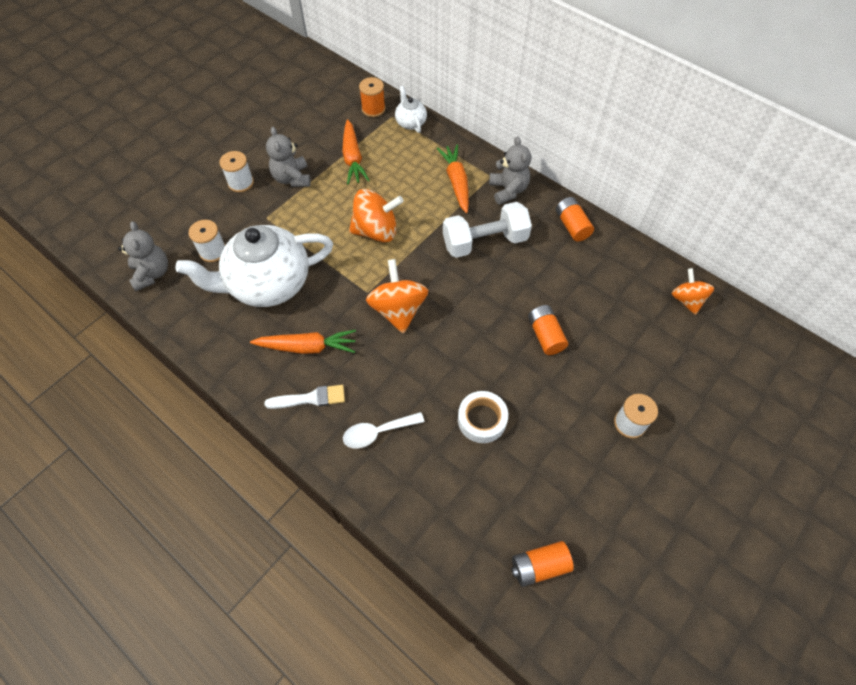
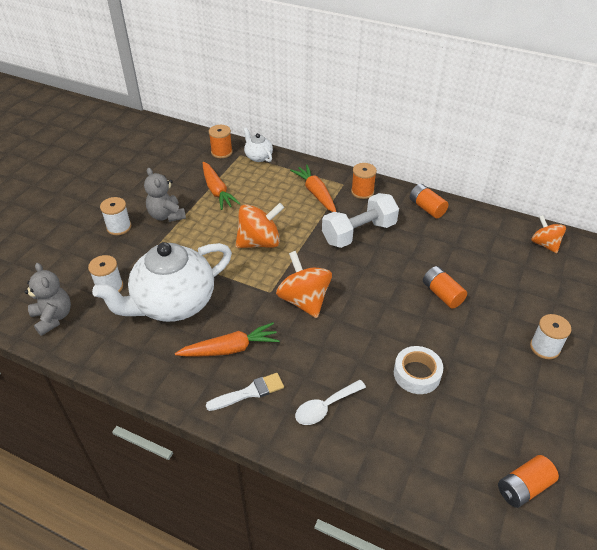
camera: 15 degrees left, 15 degrees down
grey teddy bear [489,136,531,205] -> orange spool [351,163,377,199]

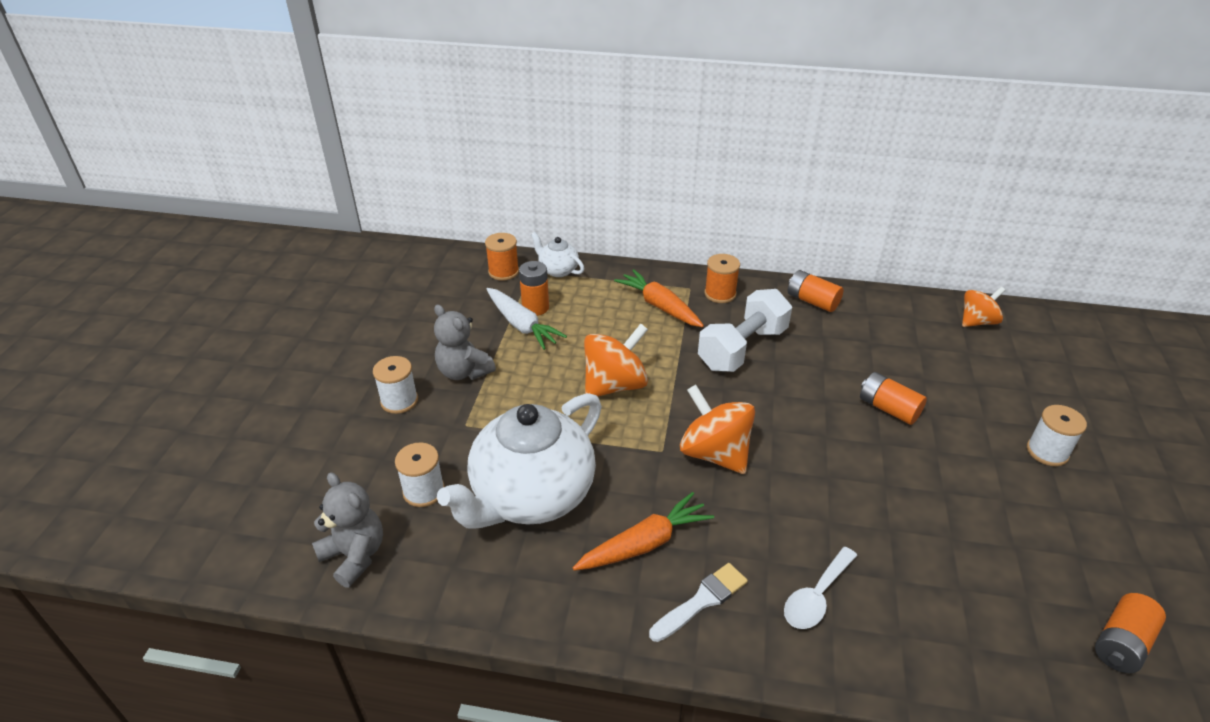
camera: 15 degrees left, 5 degrees down
orange carrot [203,162,241,210] -> white carrot [487,288,567,350]
white tape [394,346,443,394] -> none
orange spinning top [531,215,566,253] -> orange spinning top turned 105 degrees clockwise [962,287,1005,327]
none -> orange battery [519,261,549,316]

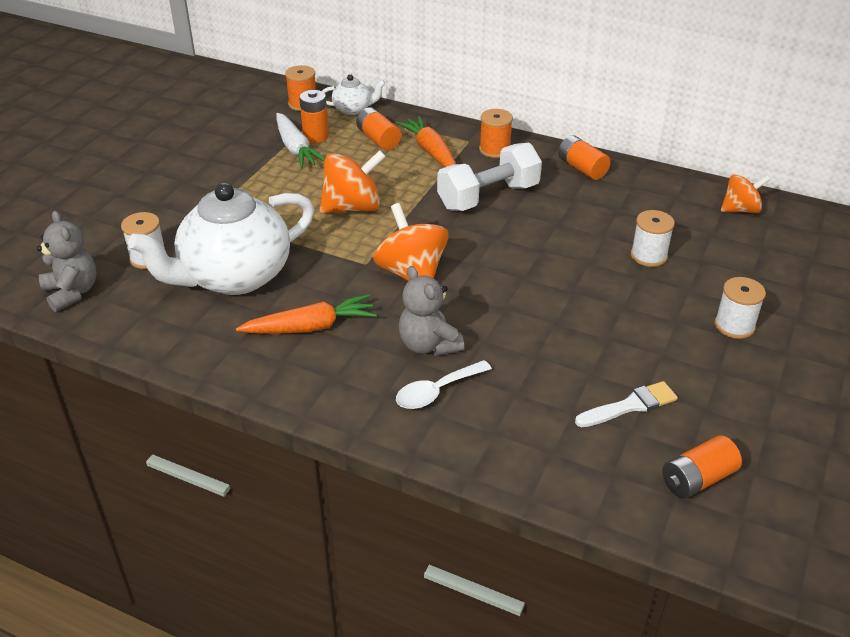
camera: 15 degrees right, 0 degrees up
white spool [373,356,418,414] -> white spool moved to [631,210,675,267]
grey teddy bear [434,305,496,380] -> grey teddy bear moved to [399,266,464,356]
white teapot [531,232,584,277] -> white teapot turned 120 degrees clockwise [322,74,386,115]
white brush [649,563,748,642] -> white brush moved to [575,381,678,427]
orange battery [860,372,927,425] -> orange battery moved to [356,107,401,150]

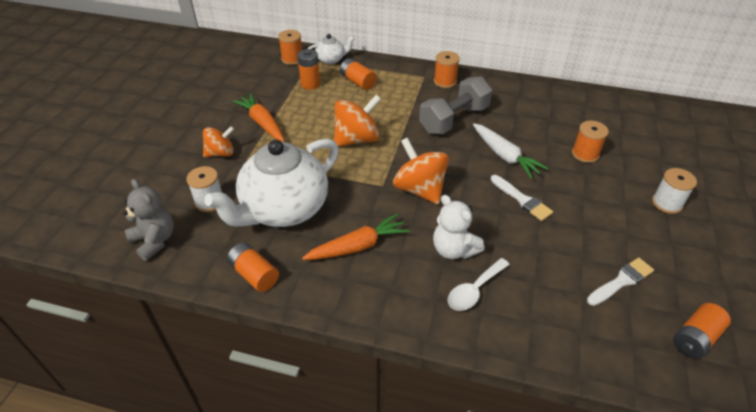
camera: 10 degrees left, 5 degrees up
white carrot [276,113,325,169] -> white carrot moved to [473,123,548,179]
orange carrot [396,116,456,167] -> orange carrot moved to [232,93,285,142]
grey teddy bear [399,266,464,356] -> white teddy bear [433,195,485,259]
white dumbbell [437,143,542,211] -> grey dumbbell [419,76,492,134]
orange battery [558,135,610,180] -> orange battery moved to [227,242,279,292]
white spool [631,210,675,267] -> orange spool [572,121,609,163]
orange spinning top [721,174,770,213] -> orange spinning top moved to [203,126,234,157]
none -> white brush [491,175,553,221]

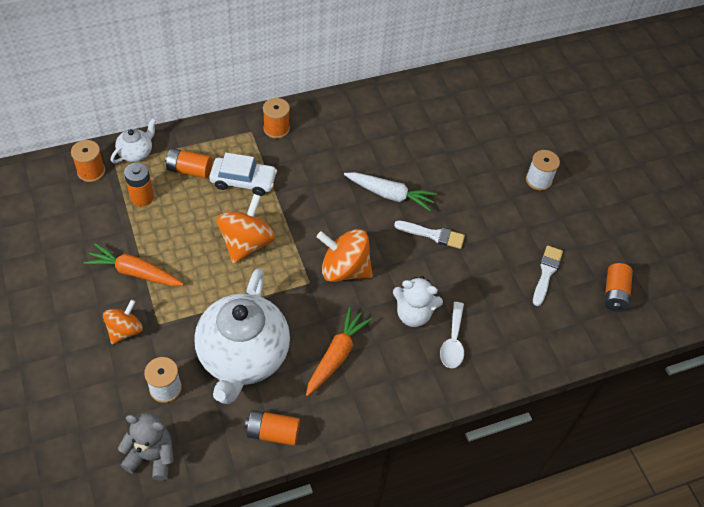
camera: 40 degrees left, 10 degrees up
grey dumbbell [419,76,492,134] -> none
orange spool [572,121,609,163] -> none
none -> white car [209,153,277,196]

